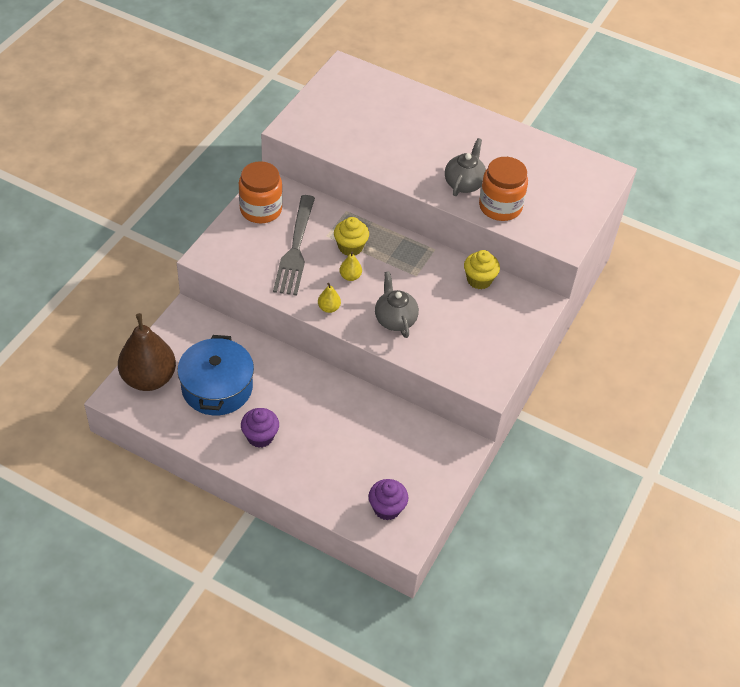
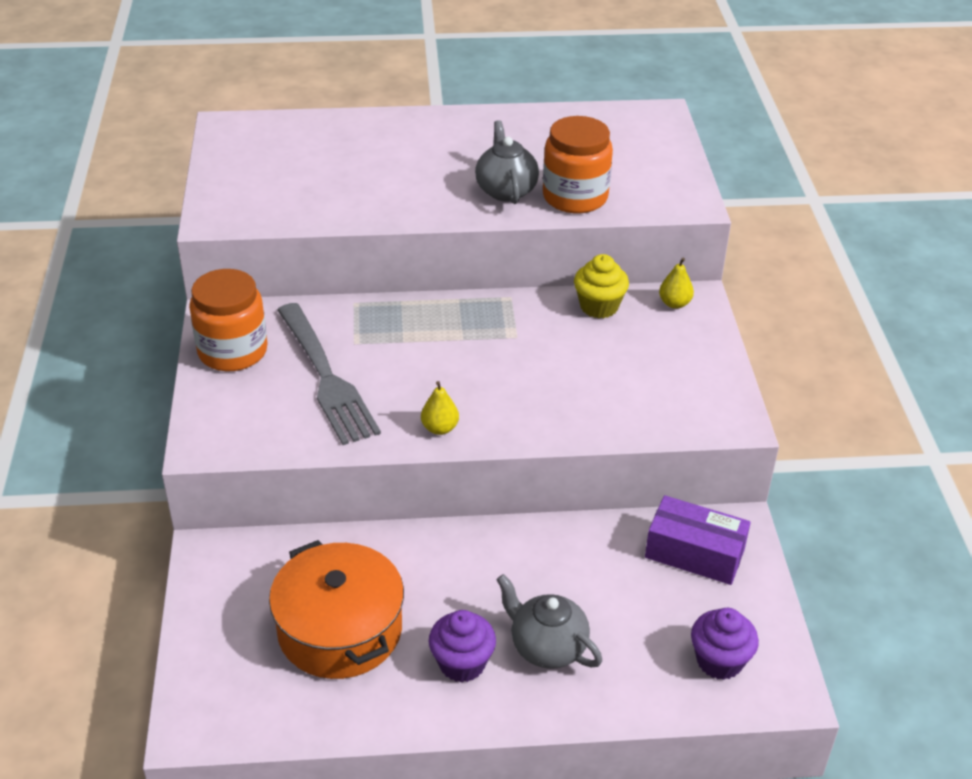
camera: 30 degrees left, 10 degrees down
brown pear [118,313,176,391] -> none
blue pot [177,335,254,415] -> orange pot [269,540,404,679]
yellow cupcake [334,217,369,256] -> none
yellow pear [339,252,362,281] -> yellow pear moved to [659,258,694,309]
grey teapot [375,271,419,338] -> grey teapot moved to [496,574,602,669]
none -> purple box [645,495,751,585]

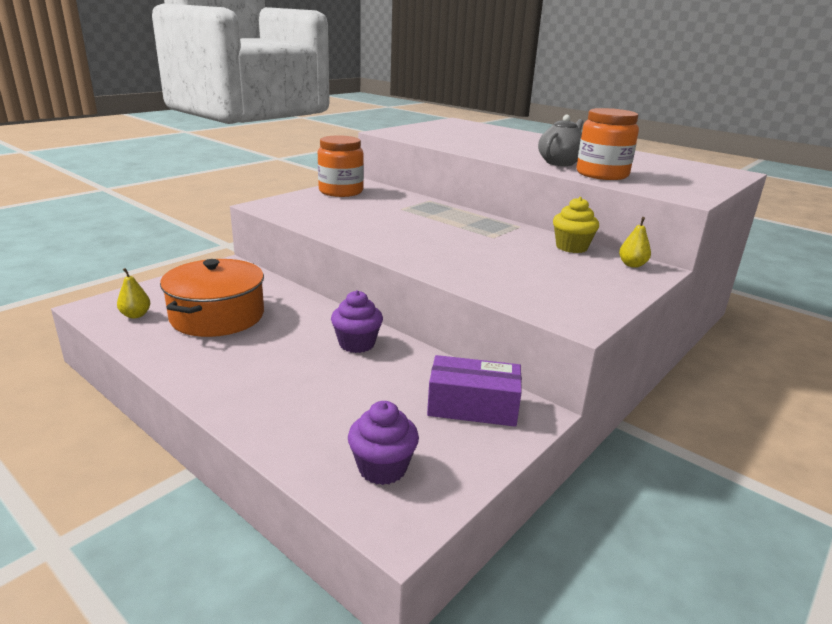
camera: 45 degrees right, 15 degrees down
grey fork [277,303,381,445] -> none
yellow pear [421,381,459,435] -> yellow pear moved to [117,268,150,318]
purple cupcake [429,610,496,683] -> purple cupcake moved to [331,290,383,353]
grey teapot [496,574,602,669] -> none
purple box [645,495,751,585] -> purple box turned 60 degrees counterclockwise [427,355,522,427]

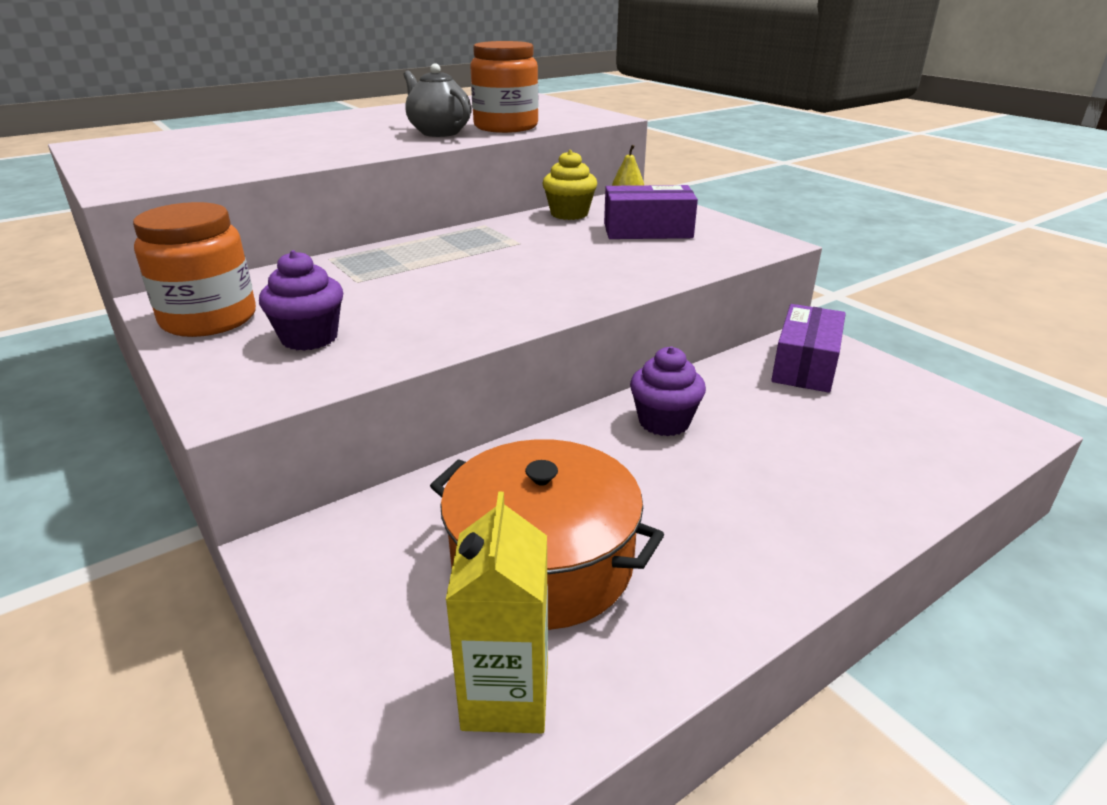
camera: 75 degrees left, 5 degrees up
yellow pear [117,268,150,318] -> yellow carton [446,492,548,733]
purple cupcake [348,401,419,485] -> purple cupcake moved to [259,250,343,351]
none -> purple box [604,185,698,239]

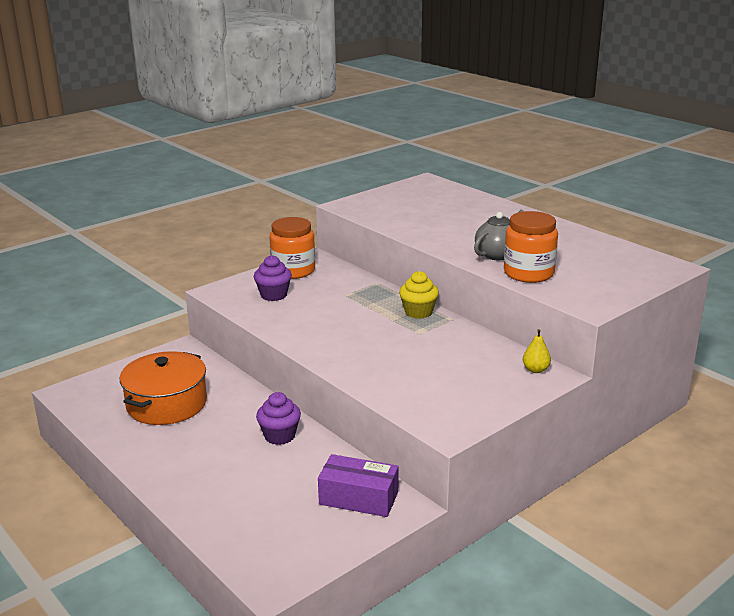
camera: 85 degrees right, 5 degrees down
yellow carton [446,492,548,733] -> none
yellow cupcake [542,150,597,220] -> yellow cupcake moved to [399,271,439,319]
purple box [604,185,698,239] -> none

